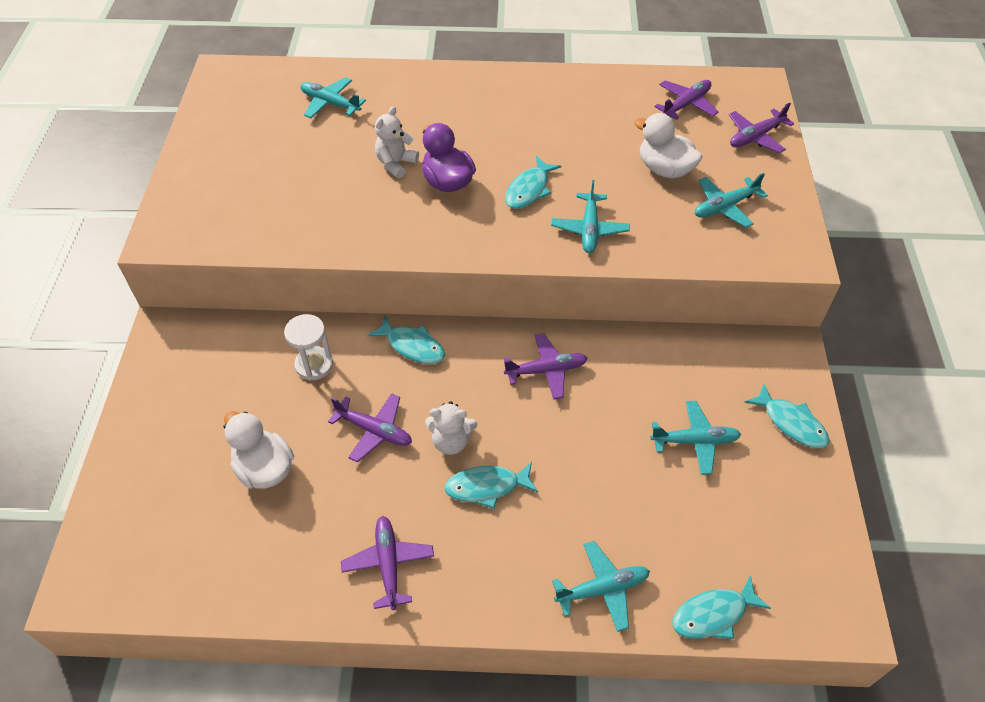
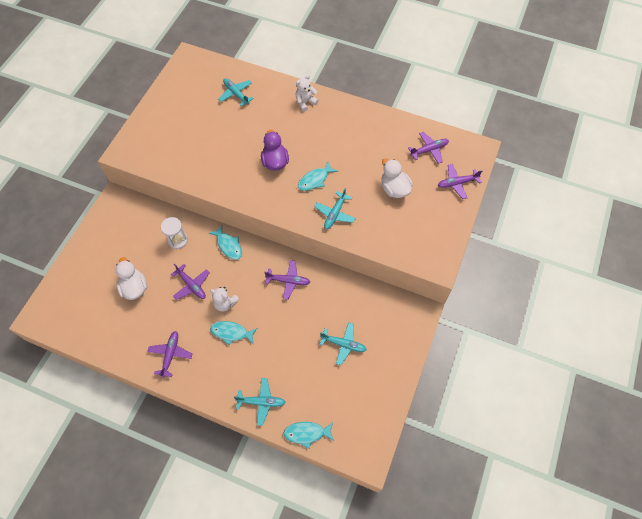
camera: 20 degrees right, 10 degrees up
white teddy bear [375,106,419,178] -> white teddy bear moved to [295,75,319,112]
turquoise plane [695,173,768,228] -> none
turquoise fish [744,384,830,448] -> none

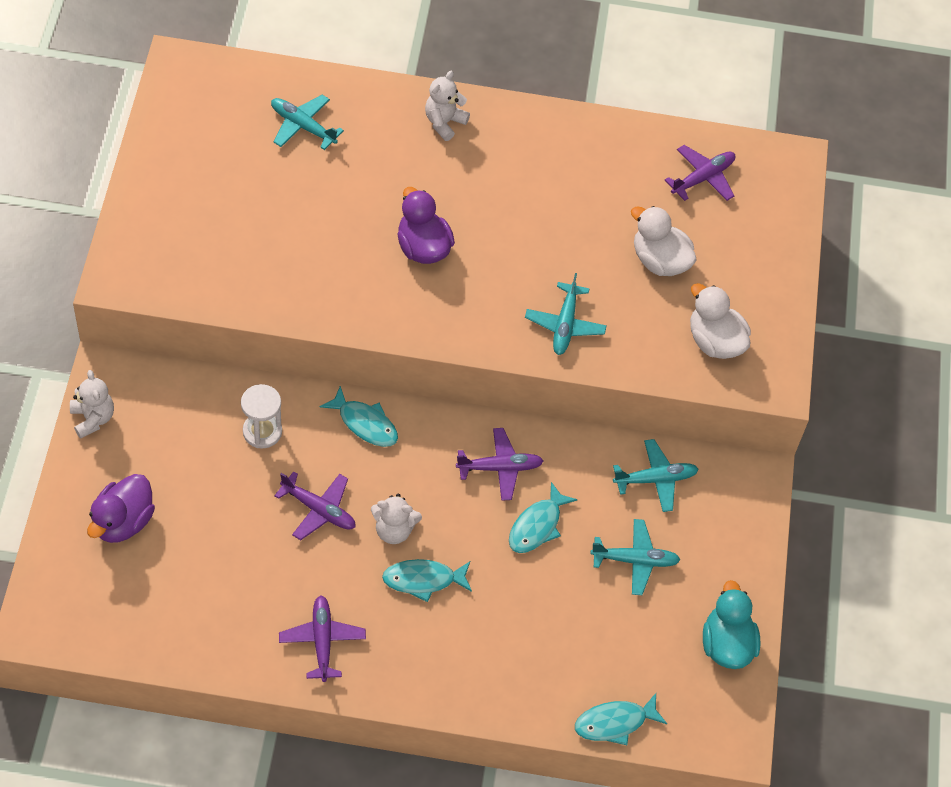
camera: 20 degrees left, 5 degrees down
white duck [115,257,147,300] -> white duck moved to [690,283,751,359]
turquoise plane [234,378,286,426] -> turquoise plane moved to [613,439,699,512]
turquoise fish [298,161,338,191] -> turquoise fish moved to [509,482,578,553]
purple plane [438,164,483,199] -> none
none -> white teddy bear [70,370,114,439]
none -> purple duck [87,474,155,543]
none -> turquoise duck [703,580,760,669]

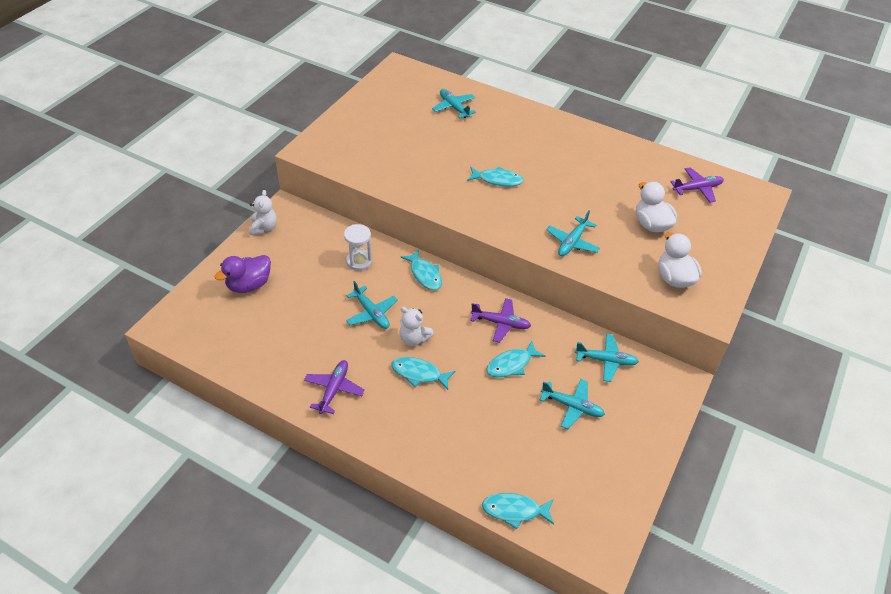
camera: 25 degrees right, 10 degrees down
purple plane [274,471,356,540] -> turquoise plane [346,281,398,329]
purple duck [398,187,455,264] -> turquoise fish [467,167,524,187]
white teddy bear [425,71,470,141] -> none
turquoise duck [703,580,760,669] -> none

